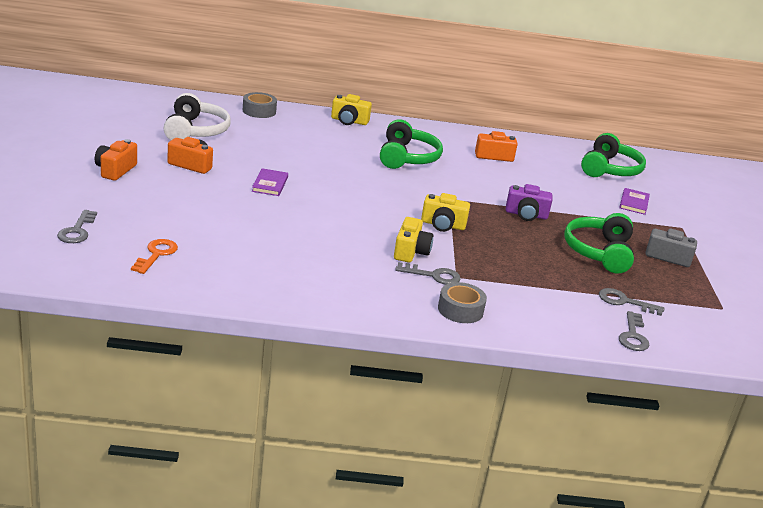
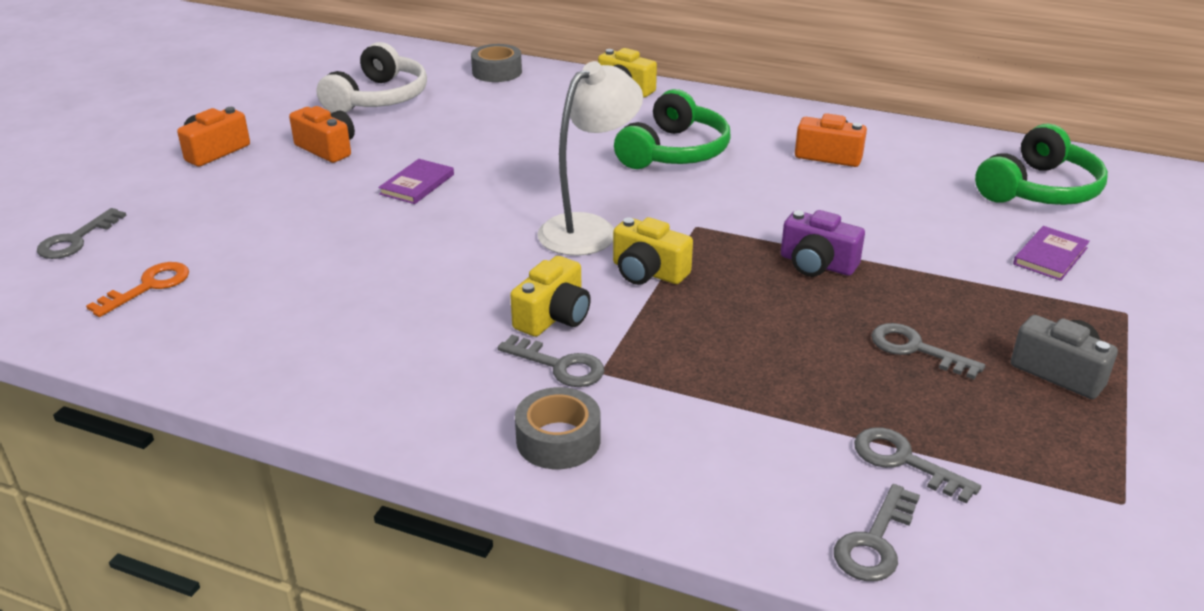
camera: 25 degrees right, 5 degrees up
green headphones [564,213,634,274] -> grey key [871,323,985,379]
none -> white lamp [537,61,643,256]

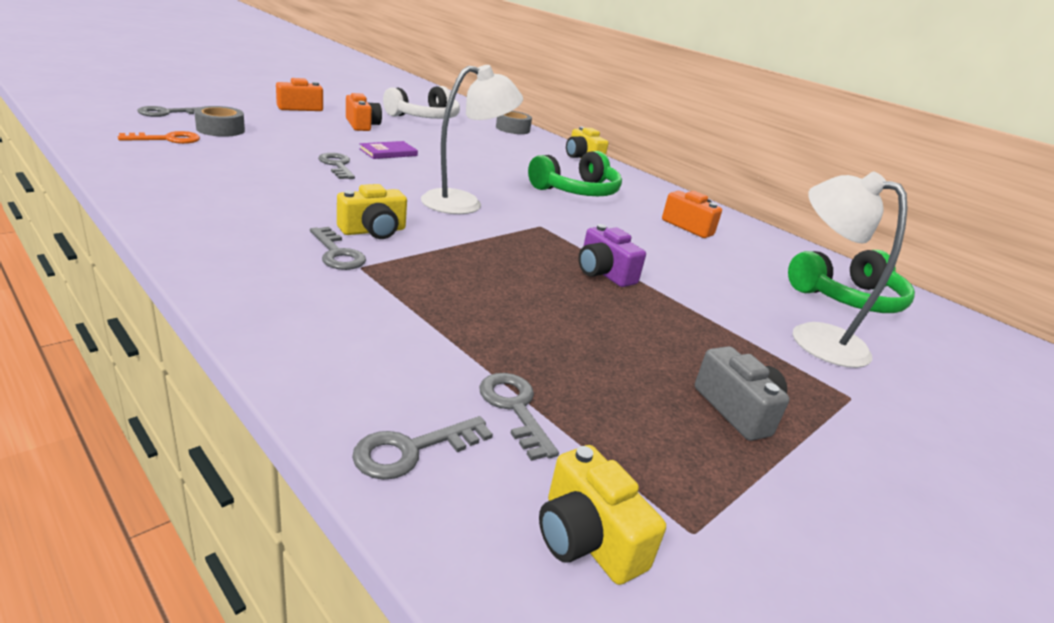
camera: 20 degrees right, 5 degrees down
grey tape [515,387,600,469] -> grey tape moved to [194,106,245,137]
yellow camera [613,217,693,285] -> yellow camera moved to [539,445,666,585]
grey key [871,323,985,379] -> grey key moved to [318,153,355,179]
purple book [1013,226,1090,281] -> white lamp [793,171,907,368]

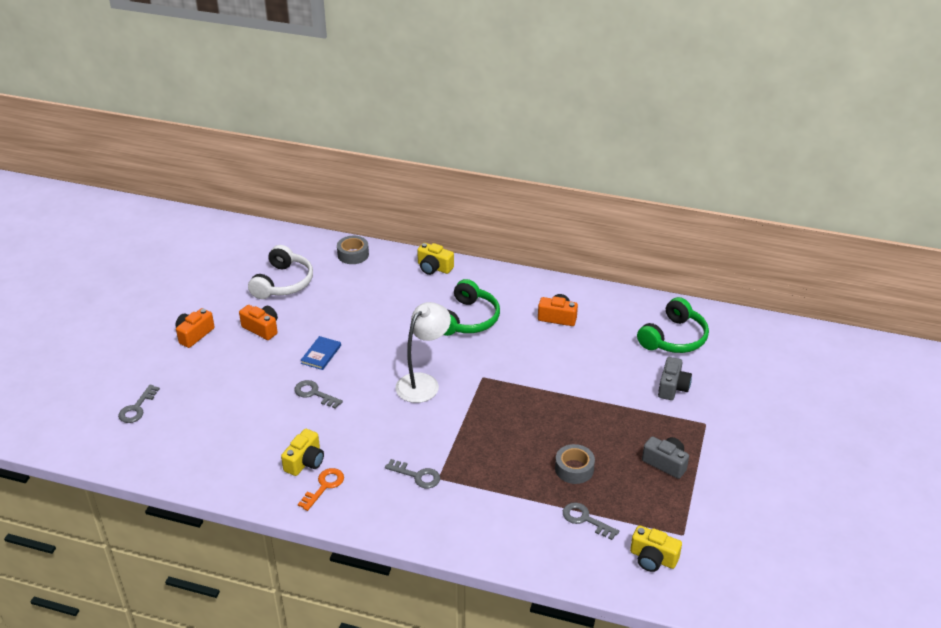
camera: 25 degrees left, 10 degrees up
orange key [118,131,200,144] -> orange key moved to [298,468,344,511]
grey tape [194,106,245,137] -> grey tape moved to [555,444,595,484]
yellow camera [337,184,407,239] -> yellow camera moved to [281,429,324,476]
grey key [352,416,493,480] -> none
purple book [360,141,418,159] -> blue book [300,336,341,370]
purple camera [578,224,646,287] -> none
white lamp [793,171,907,368] -> grey camera [658,357,692,400]

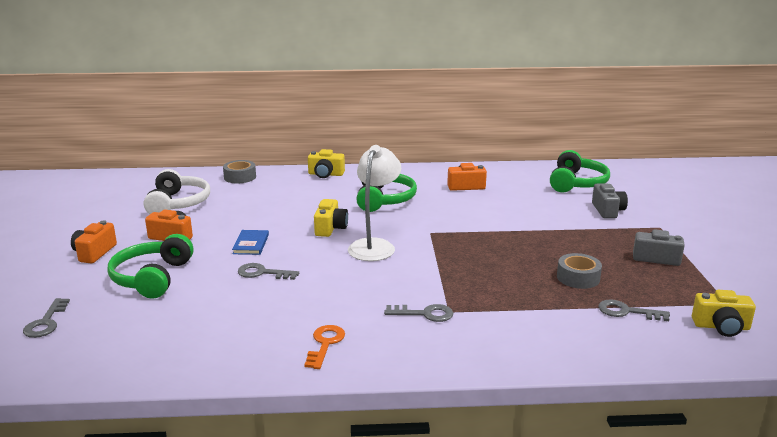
camera: 20 degrees left, 15 degrees down
yellow camera [281,429,324,476] -> yellow camera moved to [314,199,348,237]
none -> green headphones [107,234,193,299]

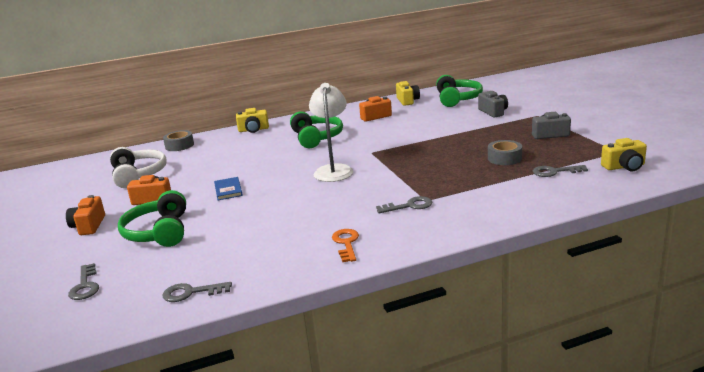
camera: 15 degrees left, 0 degrees up
grey key [238,263,299,280] -> grey key moved to [163,282,232,302]
yellow camera [314,199,348,237] -> yellow camera moved to [396,81,420,106]

